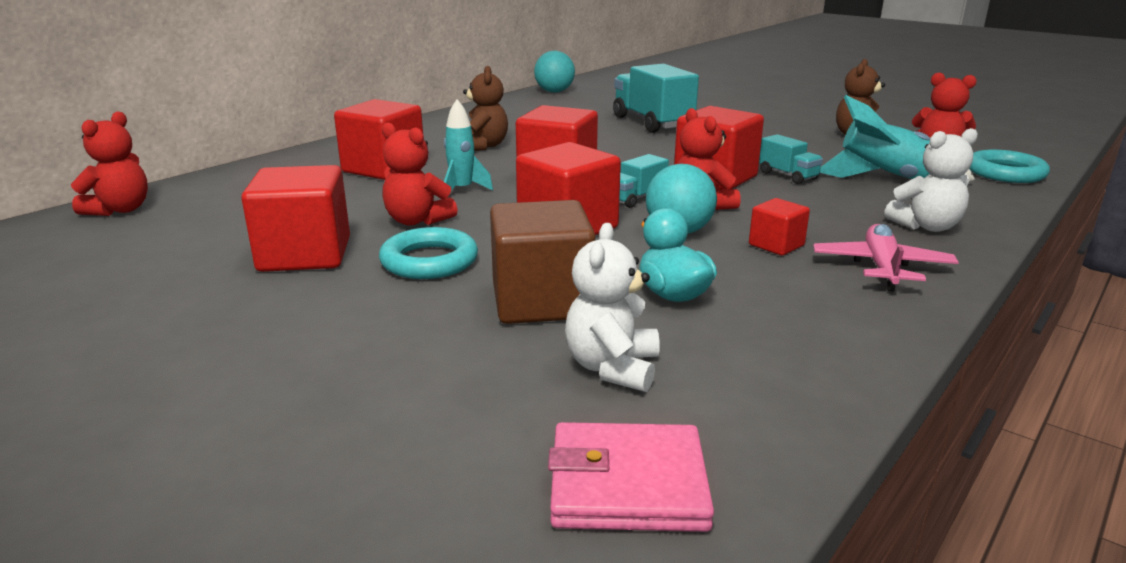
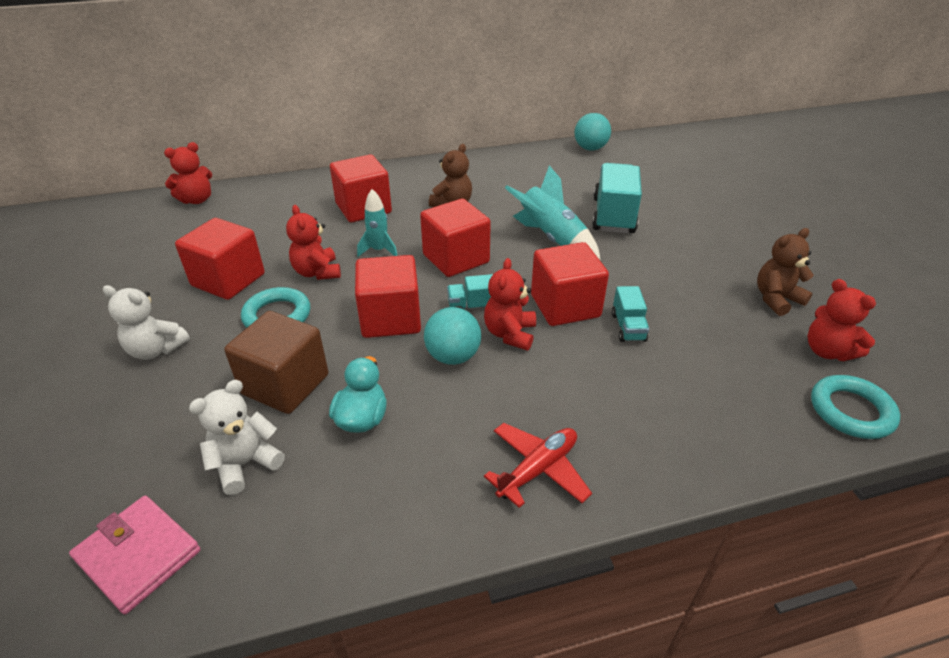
camera: 35 degrees right, 15 degrees up
red cube [749,198,810,256] -> none
pink plane [813,224,959,292] -> red plane [484,423,592,508]
turquoise rocket [820,95,976,182] -> turquoise rocket moved to [505,165,601,261]
white teddy bear [884,128,978,232] -> white teddy bear moved to [103,285,190,360]

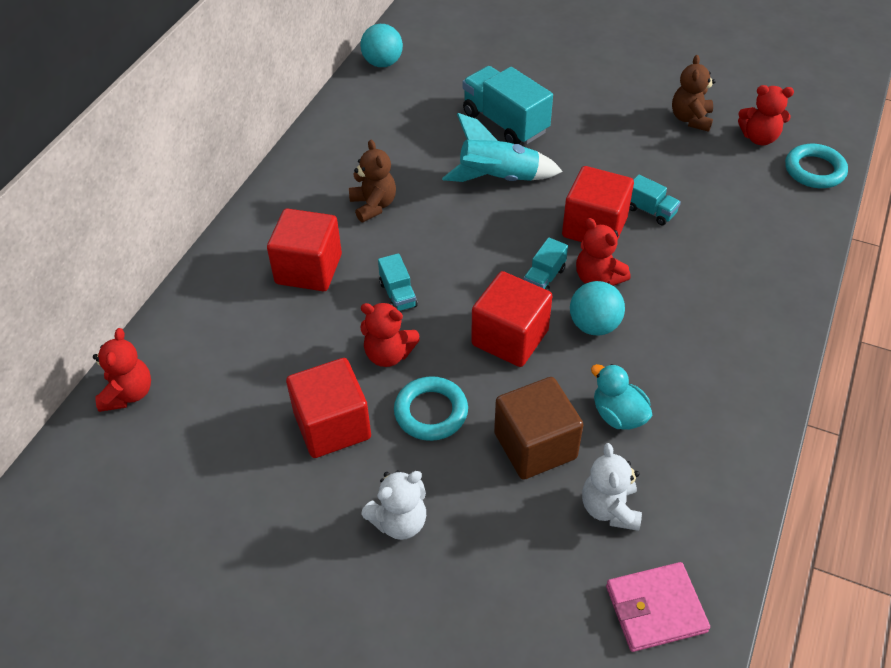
camera: 50 degrees left, 10 degrees up
turquoise rocket [357,189,398,257] -> turquoise truck [378,253,417,311]
red cube [420,199,491,277] -> none
red plane [484,423,592,508] -> none

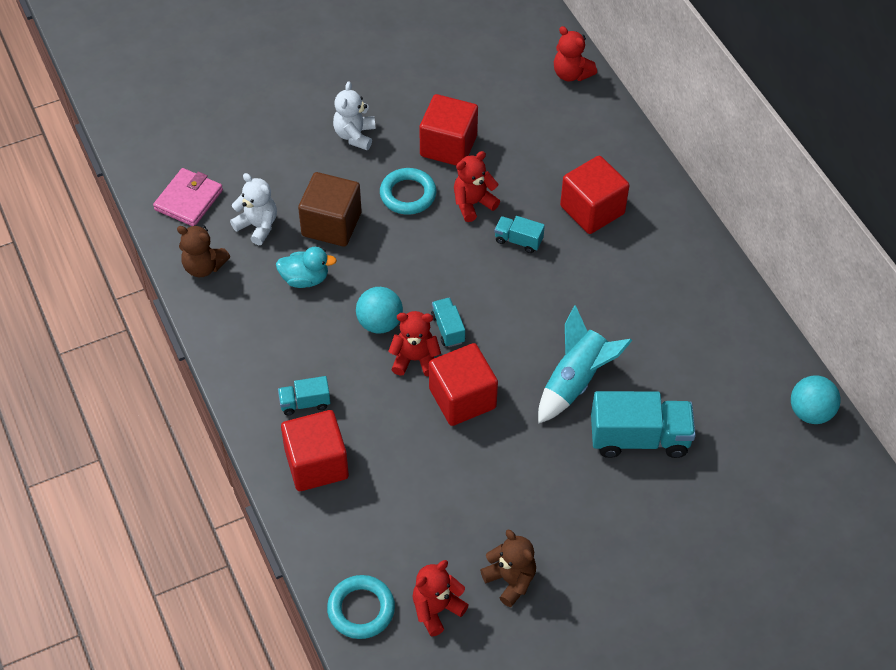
camera: 130 degrees right, 5 degrees up
brown teddy bear [349,140,396,222] -> brown teddy bear moved to [177,225,230,277]
red cube [471,271,552,367] -> red cube moved to [281,410,349,491]
turquoise truck [629,175,681,225] -> turquoise truck moved to [278,376,331,415]

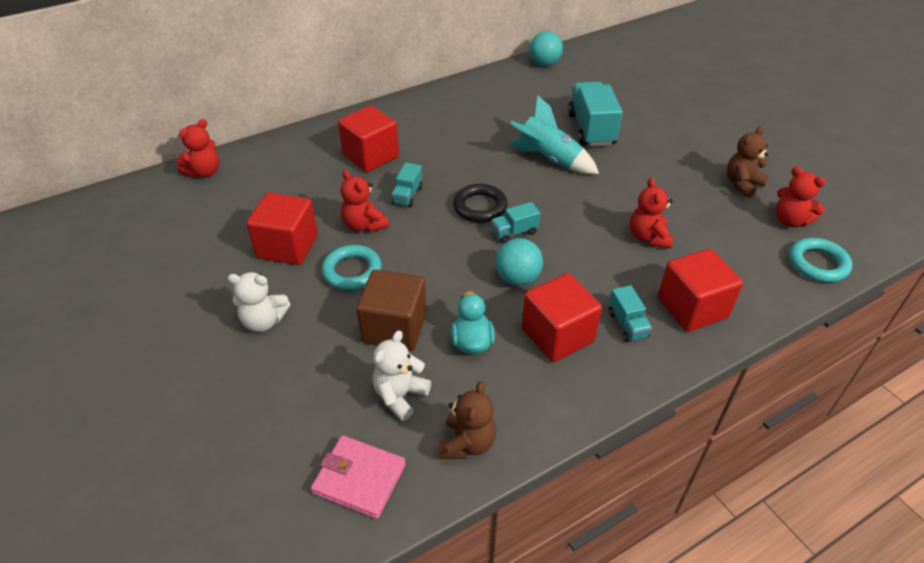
camera: 95 degrees left, 10 degrees down
red teddy bear [388,311,441,377] -> red teddy bear moved to [630,178,673,248]
red cube [429,343,498,426] -> red cube moved to [522,273,602,362]
none -> black ring [453,184,507,223]

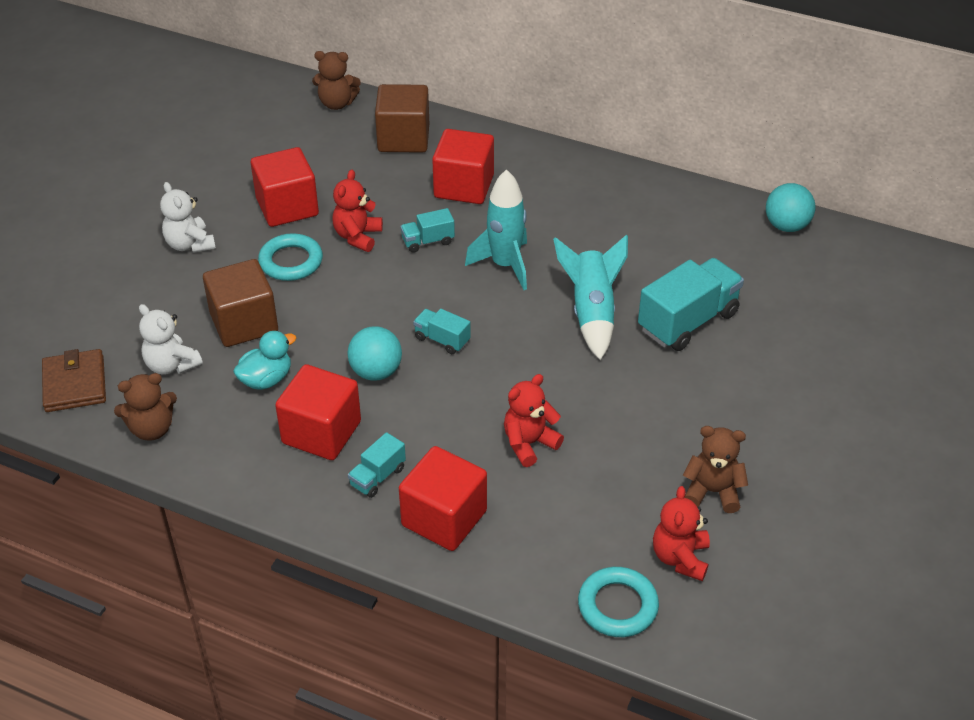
camera: 55 degrees right, 0 degrees up
red teddy bear [176,119,220,178] -> brown teddy bear [312,51,361,110]
pink wallet [311,435,406,519] -> brown wallet [42,349,106,412]
white teddy bear [373,330,431,421] -> white teddy bear turned 135 degrees counterclockwise [139,304,203,375]
black ring [453,184,507,223] -> none
none -> brown cube [375,84,429,153]
none -> turquoise rocket [465,169,527,290]

